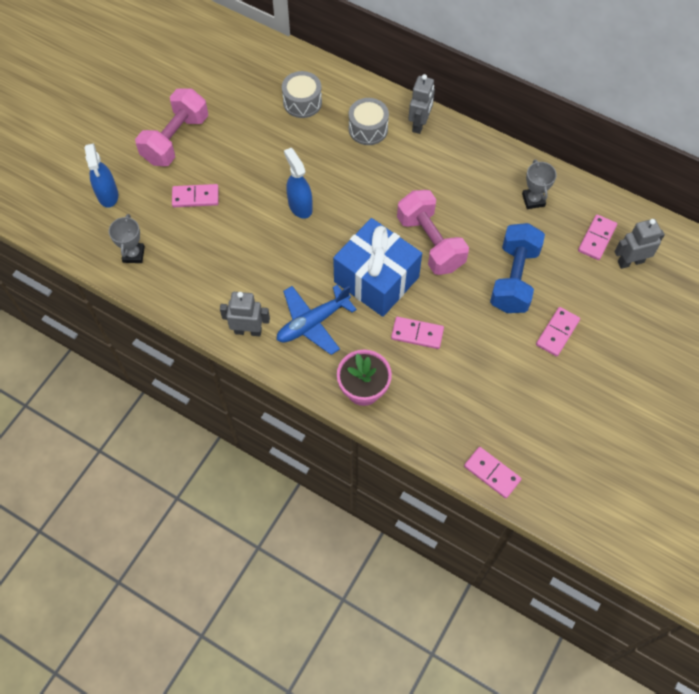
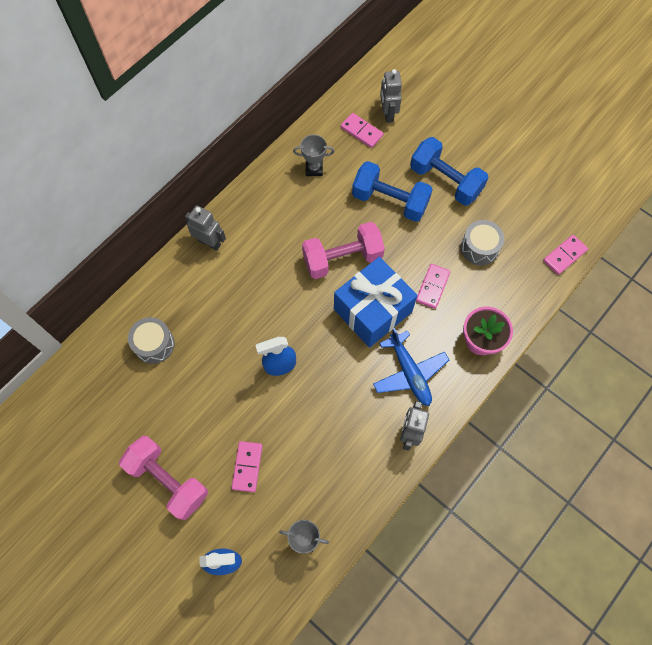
camera: 80 degrees left, 5 degrees up
grey drum [349,98,389,145] -> grey drum moved to [461,220,504,265]
pink domino [536,307,580,357] -> blue dumbbell [410,137,489,206]

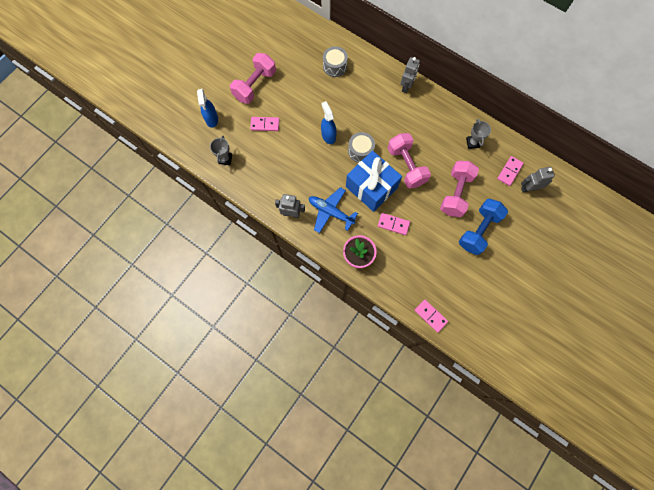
camera: 85 degrees right, 5 degrees up
blue dumbbell [352,161,433,222] -> pink dumbbell [440,161,479,217]
blue plane [373,328,449,406] -> blue plane turned 60 degrees clockwise [309,187,358,233]
grey drum [461,220,504,265] -> grey drum moved to [348,132,375,163]

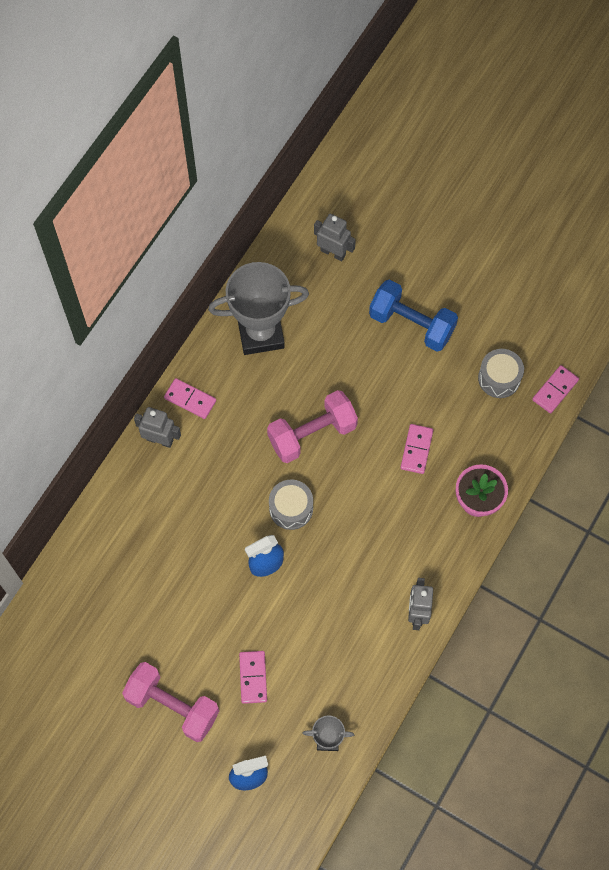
camera: 95 degrees left, 5 degrees down
blue plane [309,187,358,233] -> none
grey drum [323,46,348,77] -> grey drum moved to [478,349,524,398]
blue gift [346,151,402,212] -> none
pink dumbbell [440,161,479,217] -> none
grey trophy [466,119,491,149] -> grey trophy [208,262,309,355], size x2.12
pink domino [497,156,524,186] -> pink domino moved to [164,378,216,419]
grey robot [521,167,555,193] -> grey robot turned 135 degrees clockwise [314,214,356,261]

